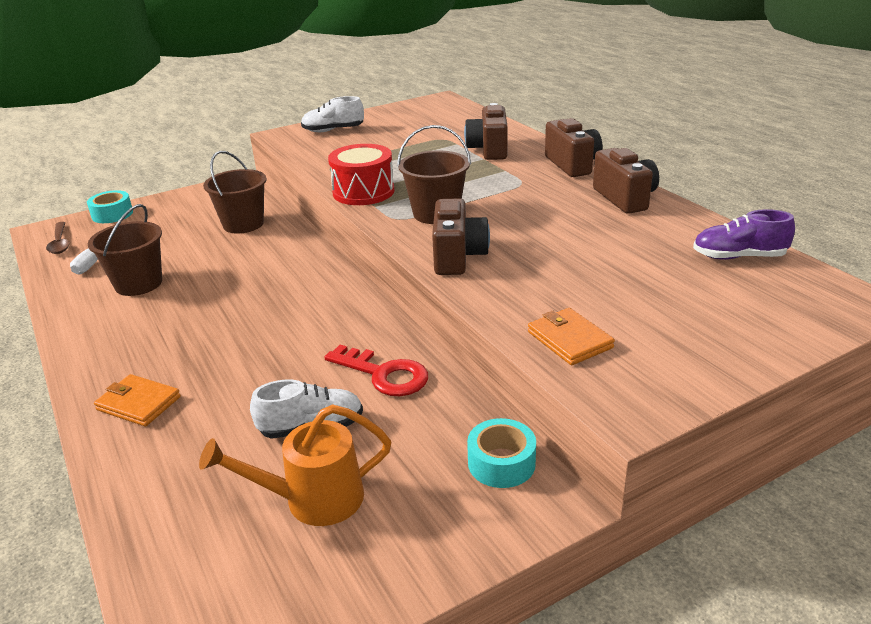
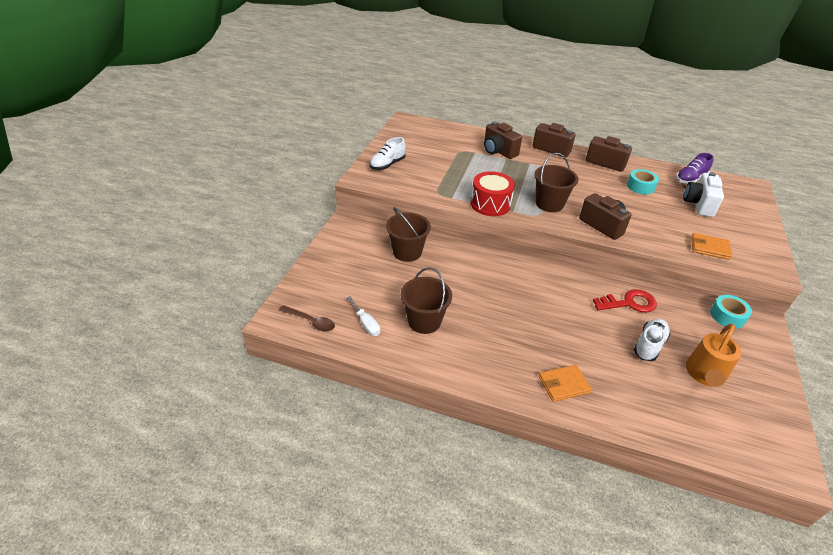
camera: 45 degrees left, 10 degrees up
turquoise tape [87,190,133,223] -> turquoise tape moved to [627,169,659,194]
none -> white camera [683,172,724,217]

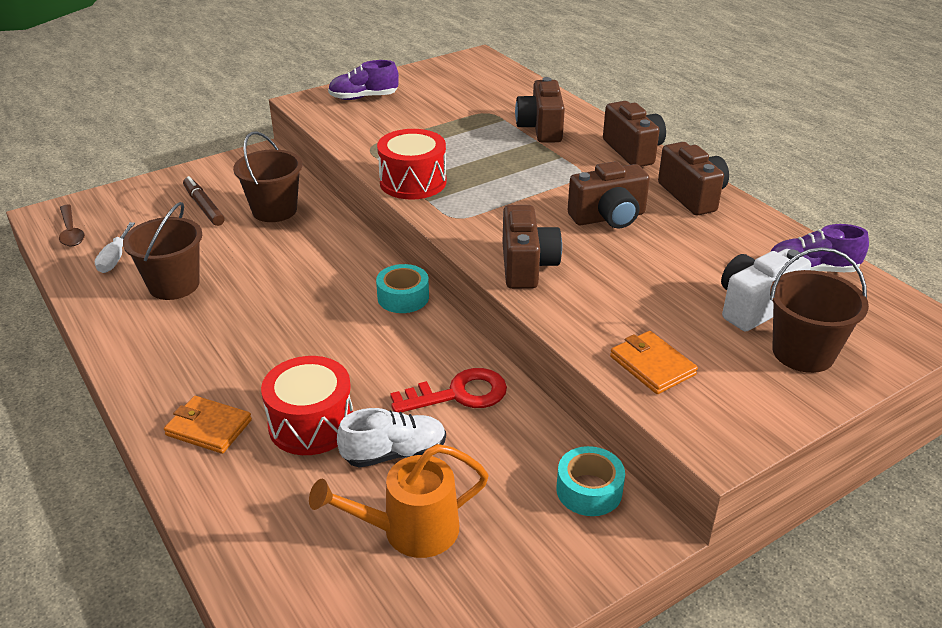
camera: 40 degrees right, 5 degrees down
white shoe [370,137,406,170] -> purple shoe [328,60,399,100]
brown bucket [534,153,579,212] -> brown bucket moved to [770,247,869,373]
red key [593,289,657,313] -> red key turned 45 degrees counterclockwise [390,368,507,412]
turquoise tape [627,169,659,194] -> turquoise tape moved to [376,264,429,313]
none -> brown marker [183,176,225,226]
none -> red drum [261,356,353,455]
none -> brown camera [568,161,650,229]

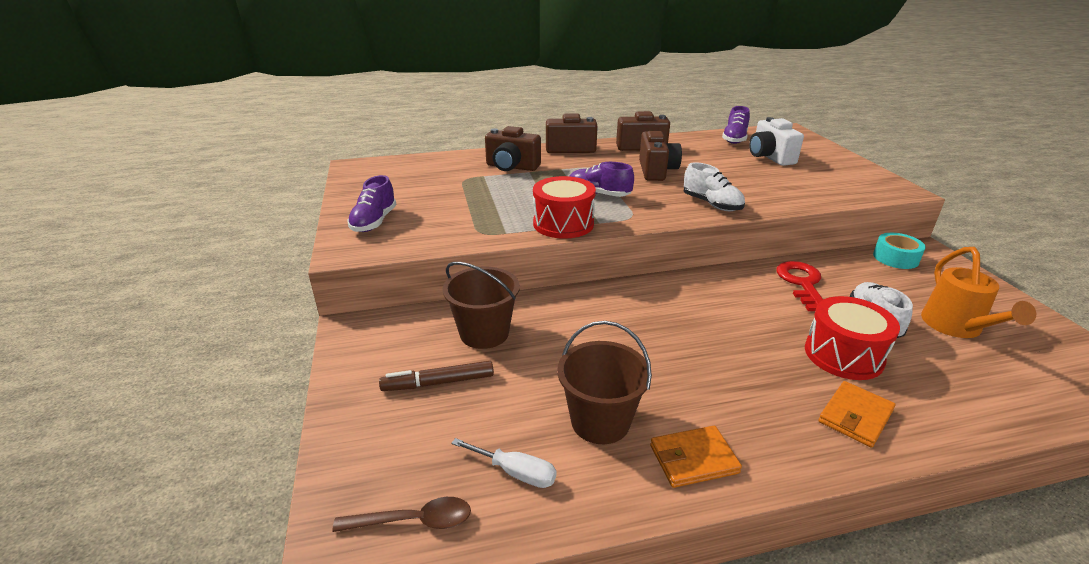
camera: 70 degrees left, 5 degrees down
turquoise tape [376,264,429,313] -> none
brown camera [503,205,562,289] -> white shoe [684,162,745,211]
orange wallet [610,331,698,394] -> orange wallet moved to [650,426,742,488]
brown bucket [770,247,869,373] -> none
none -> purple shoe [570,162,634,197]

